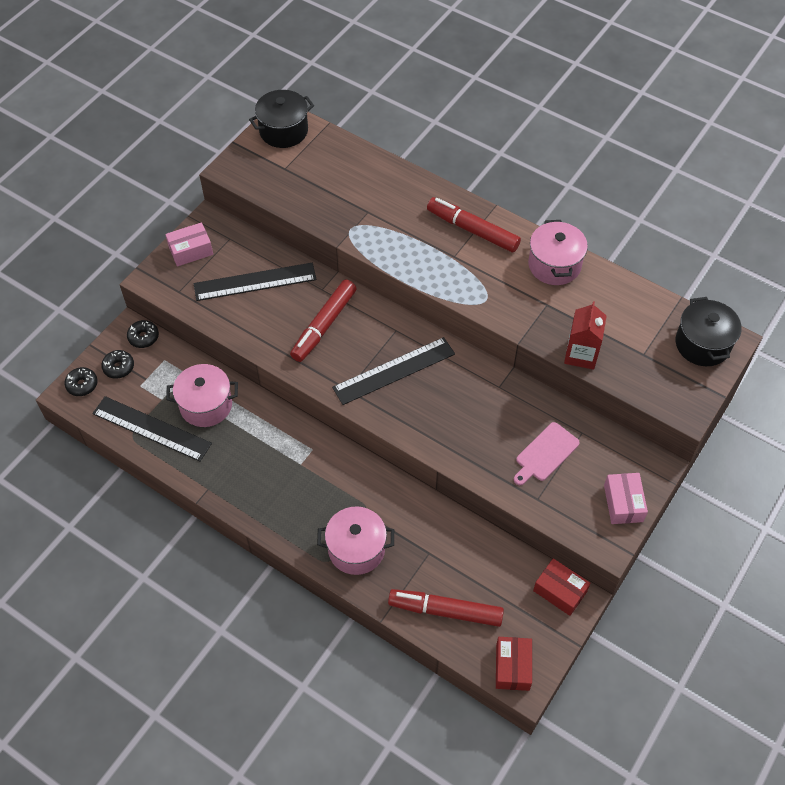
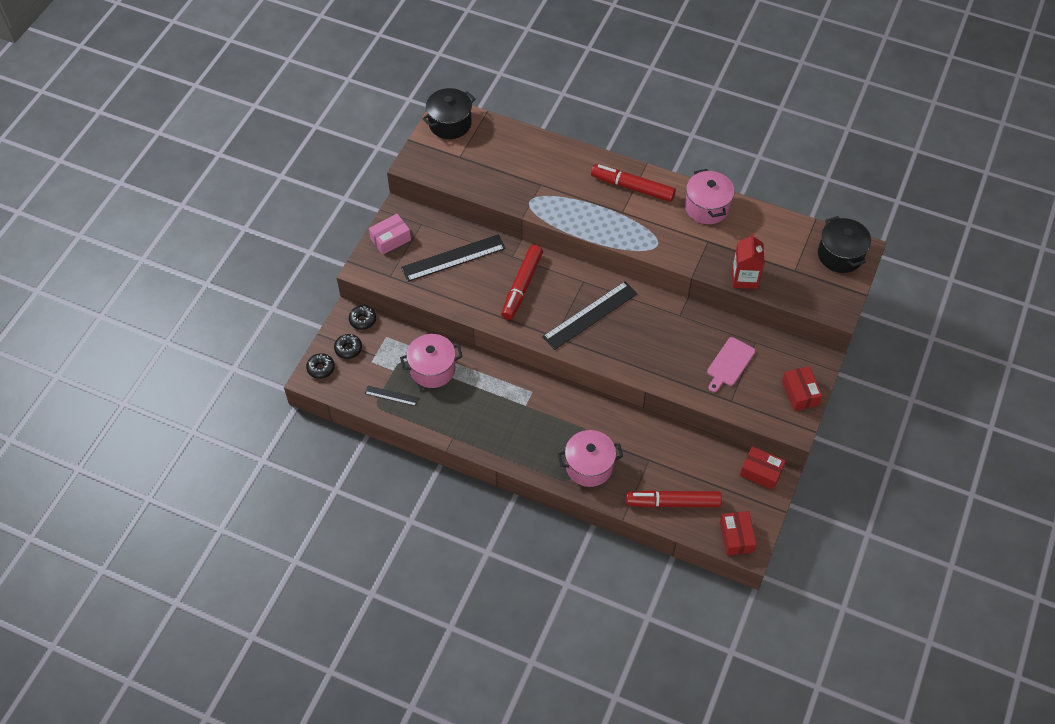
camera: 10 degrees left, 0 degrees up
black ruler [92,396,212,461] -> black ruler [365,386,419,406], size x0.50
pink box [604,473,648,524] -> red box [782,366,822,411]

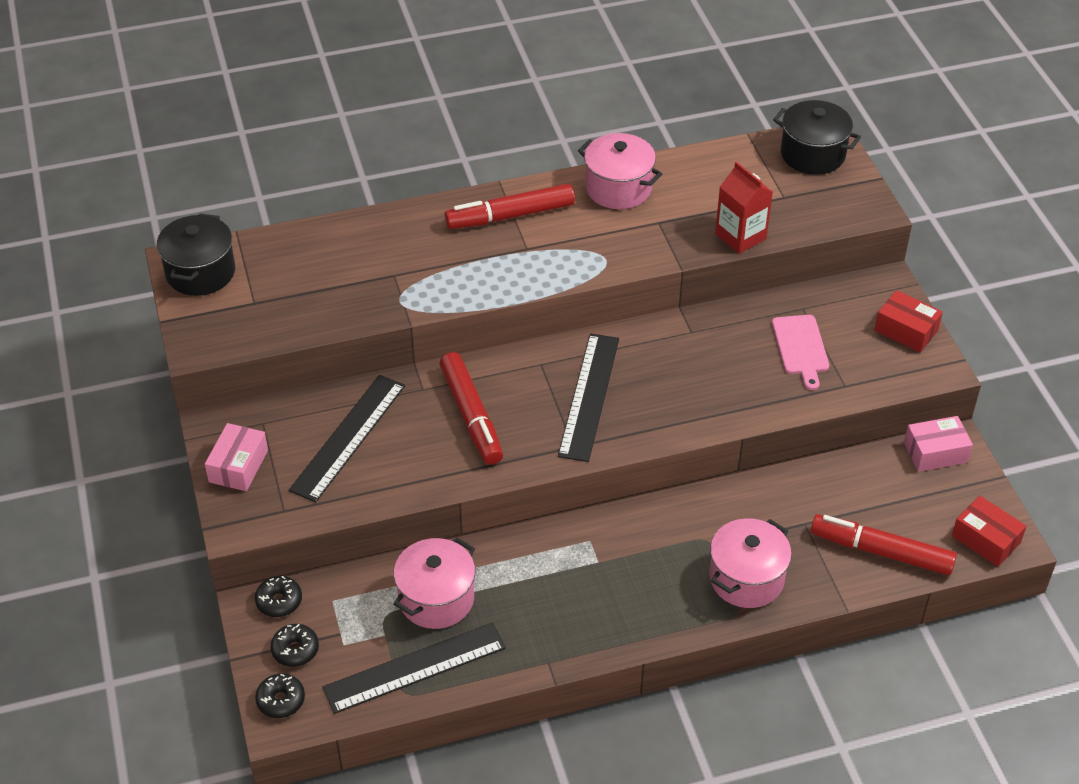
camera: 40 degrees left, 10 degrees down
black ruler [365,386,419,406] -> black ruler [323,623,506,714], size x2.02
red marker [626,490,722,508] -> red marker turned 60 degrees clockwise [811,514,957,575]
red box [740,446,786,490] -> pink box [904,416,973,472]

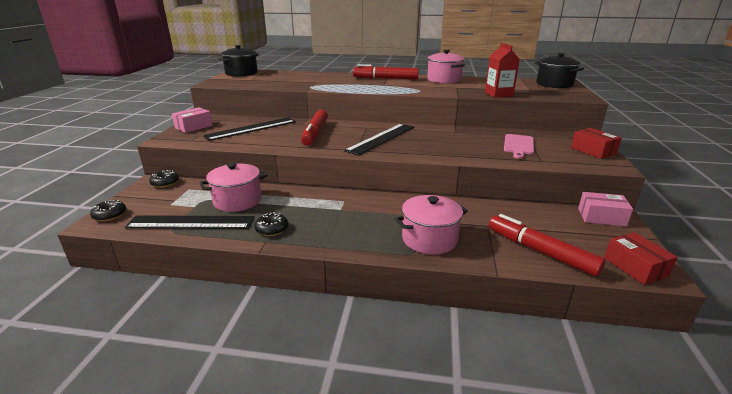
camera: 25 degrees right, 20 degrees down
black donut [270,624,319,667] -> black donut moved to [255,212,288,236]

